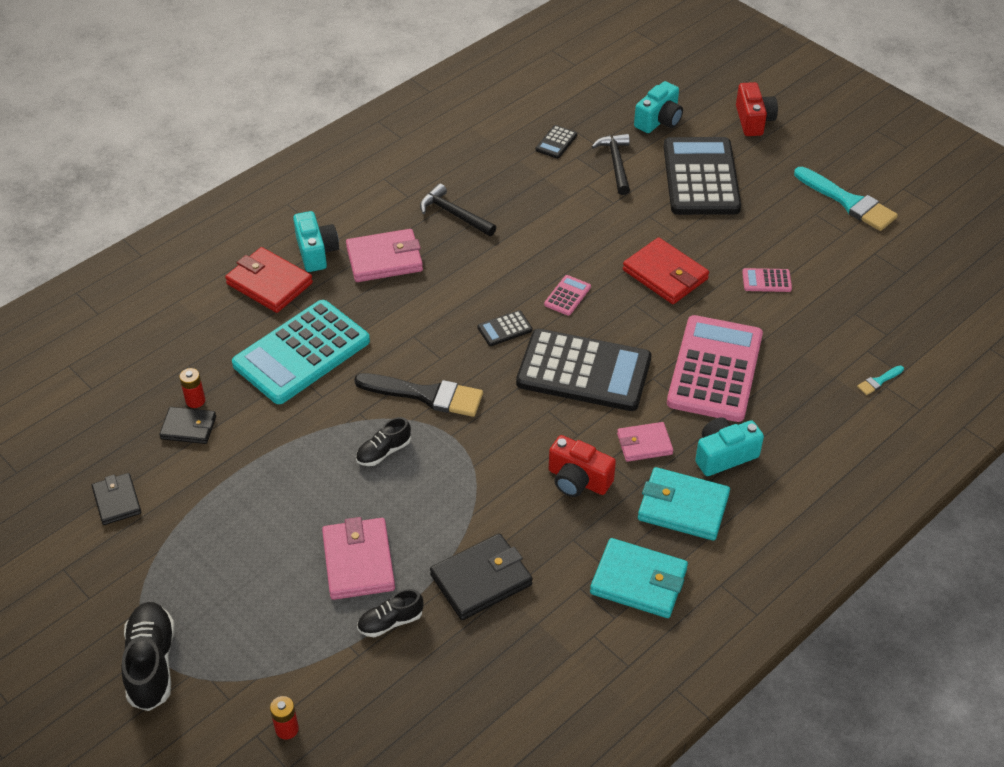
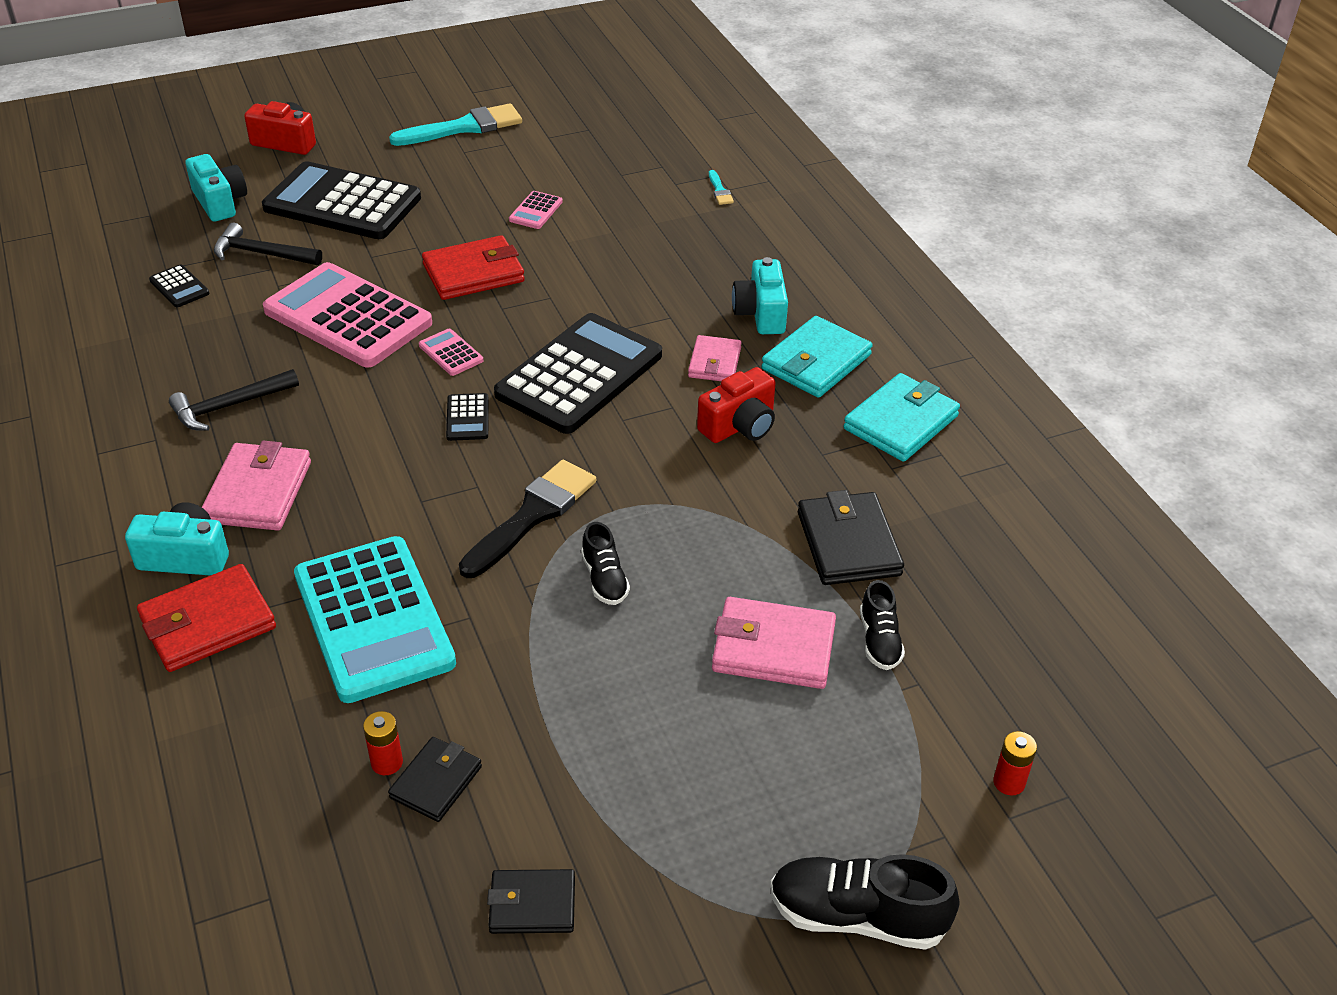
camera: 70 degrees left, 5 degrees down
pink calculator [667,315,763,422] -> pink calculator moved to [263,262,432,368]

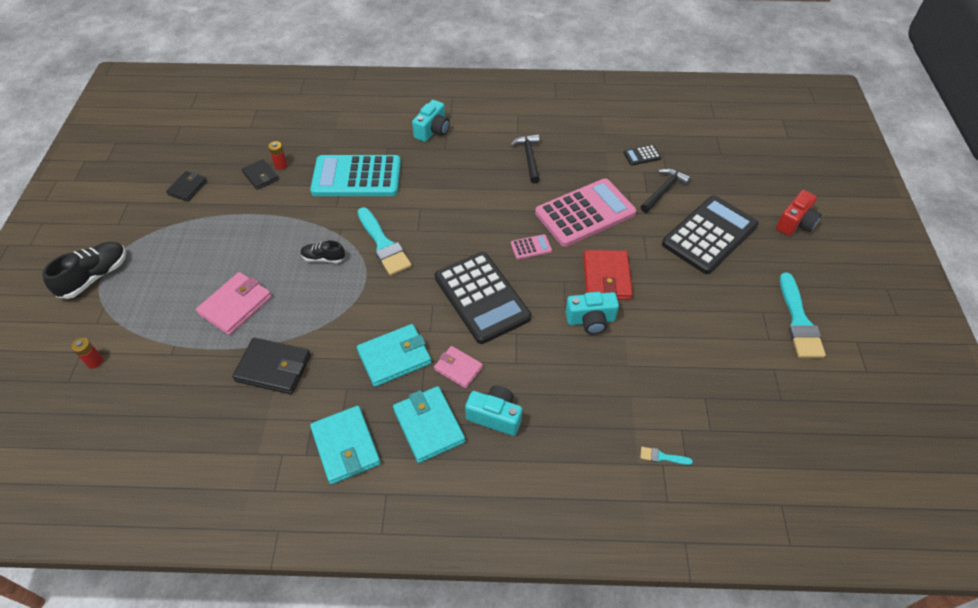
camera: 115 degrees right, 10 degrees up
red wallet [137,564,276,672] -> none
turquoise camera [186,154,247,222] -> turquoise camera moved to [566,292,619,334]
pink wallet [202,441,311,531] -> none
black calculator [446,393,489,441] -> none
black brush [459,460,596,578] -> turquoise brush [357,207,412,276]
pink calculator [509,191,563,229] -> none
red camera [697,367,776,443] -> turquoise wallet [357,324,431,387]
black shoe [860,580,905,670] -> none

